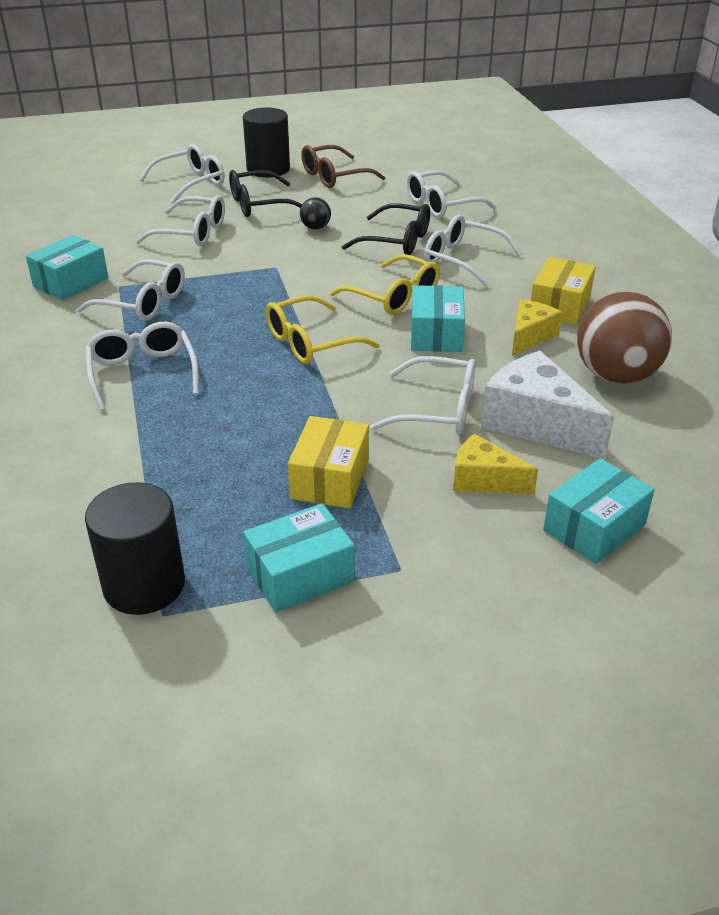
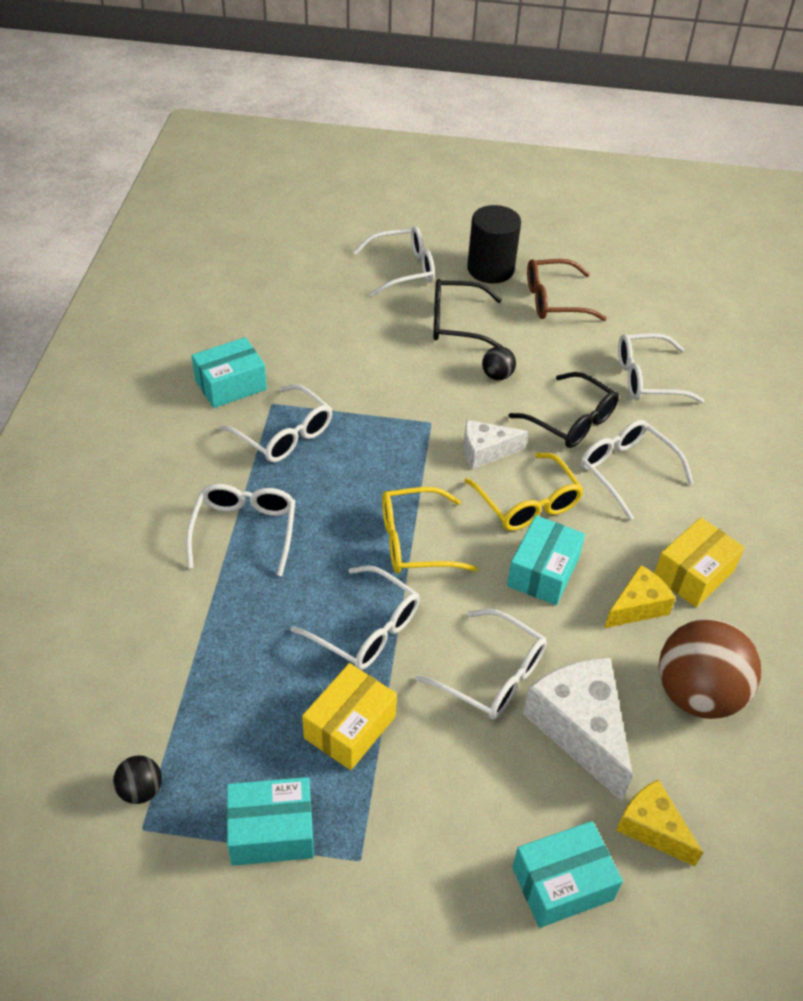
camera: 20 degrees right, 10 degrees up
black cylinder [85,482,185,615] -> black ball [113,755,162,804]
white glasses [136,195,225,246] -> white glasses moved to [291,565,420,670]
yellow cheese [453,434,538,494] -> yellow cheese moved to [616,780,703,866]
none -> white cheese [464,420,529,469]

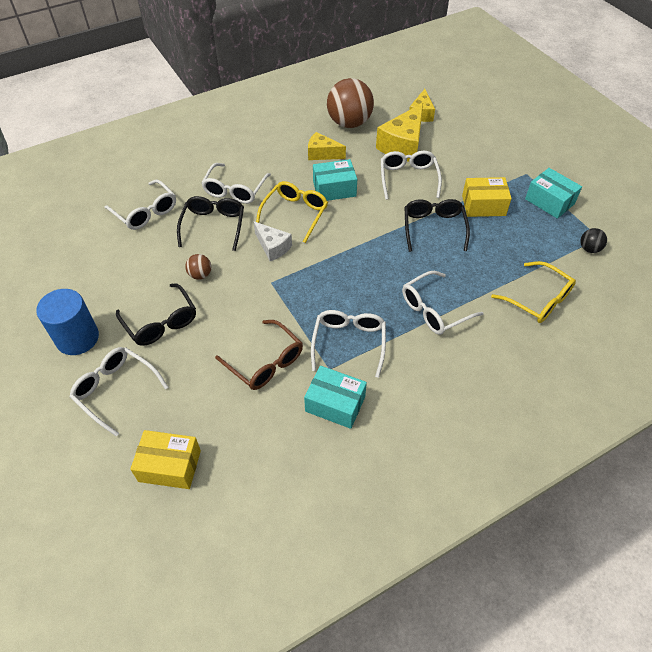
camera: 125 degrees left, 5 degrees up
white glasses [291,565,420,670] -> black glasses [405,199,470,252]
yellow glasses [382,487,478,574] -> yellow glasses moved to [491,261,576,323]
black cylinder [467,205,521,283] -> blue cylinder [36,289,99,355]
black ball [482,346,516,380] -> brown ball [185,254,211,280]
turquoise box [512,821,623,928] -> none
white cheese [523,658,633,801] -> yellow cheese [376,103,423,162]
brown glasses [527,259,607,321] -> brown glasses moved to [215,320,303,390]
yellow box [654,517,745,607] -> yellow box moved to [130,430,201,489]

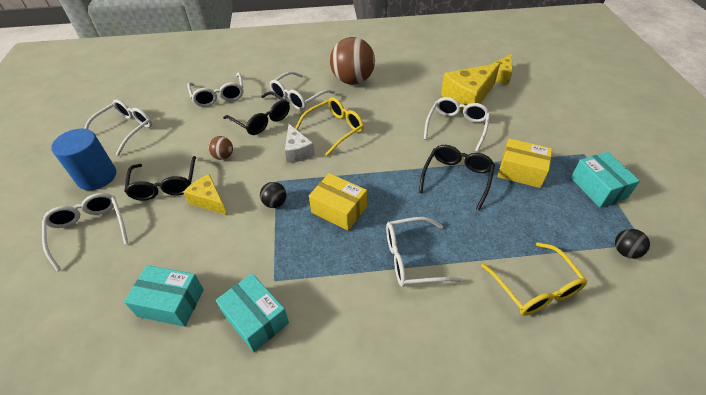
camera: 25 degrees right, 5 degrees down
yellow box [130,430,201,489] -> yellow box moved to [309,173,367,231]
black glasses [177,196,244,251] -> black glasses turned 105 degrees clockwise [223,91,290,135]
brown glasses [215,320,303,390] -> none
yellow cheese [308,132,346,160] -> yellow cheese moved to [183,174,227,215]
white glasses [311,310,386,378] -> white glasses moved to [84,99,152,156]
turquoise box [313,159,357,201] -> turquoise box moved to [124,265,204,327]
brown ball [327,78,374,128] -> brown ball moved to [330,37,375,84]
none -> black ball [260,182,286,208]

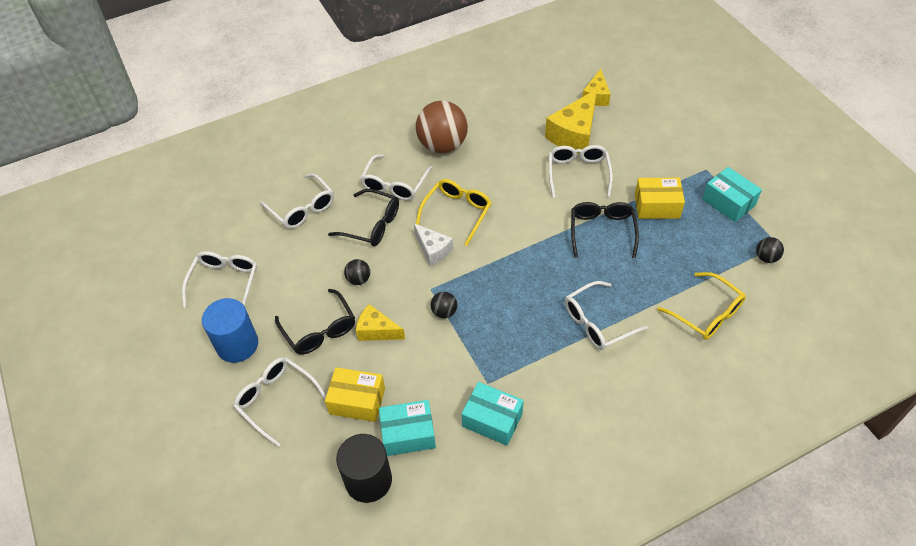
camera: 20 degrees left, 5 degrees up
brown ball [208,136,233,160] -> black ball [344,259,370,285]
yellow box [309,173,367,231] -> yellow box moved to [325,367,385,422]
none -> black cylinder [336,434,392,503]

